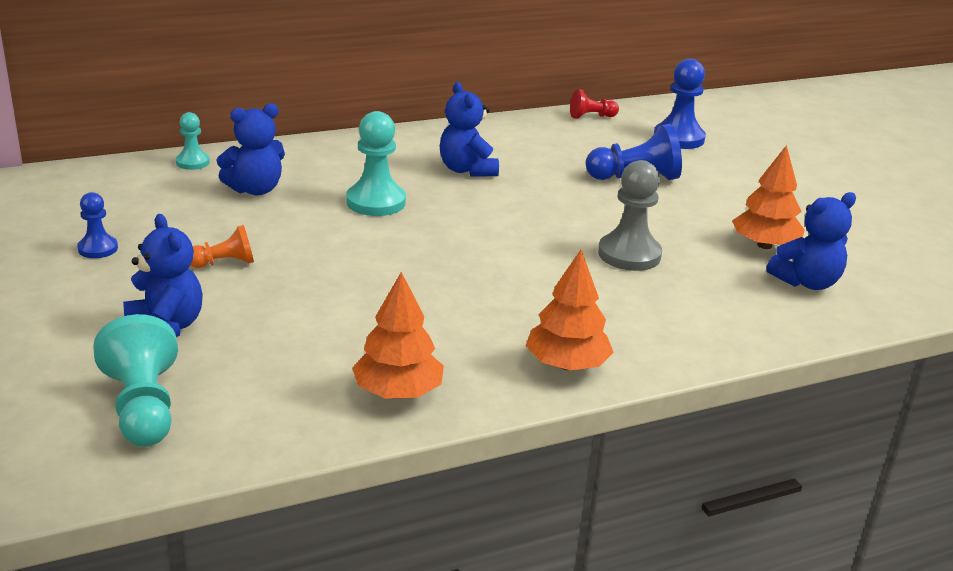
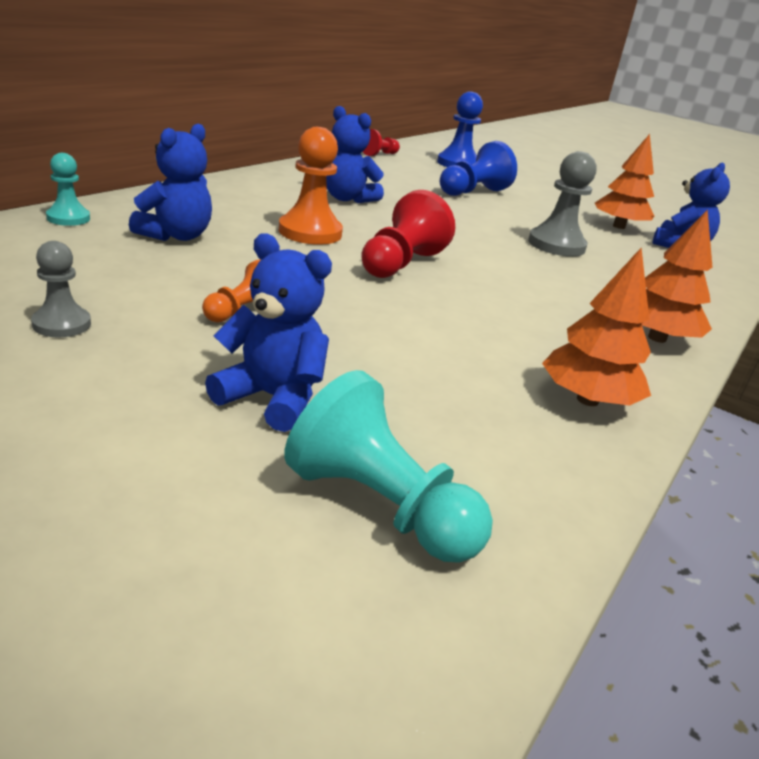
camera: 35 degrees left, 0 degrees up
blue pawn [77,192,118,258] -> grey pawn [31,241,91,337]
turquoise pawn [346,111,406,216] -> orange pawn [279,127,343,245]
none -> red pawn [361,190,455,278]

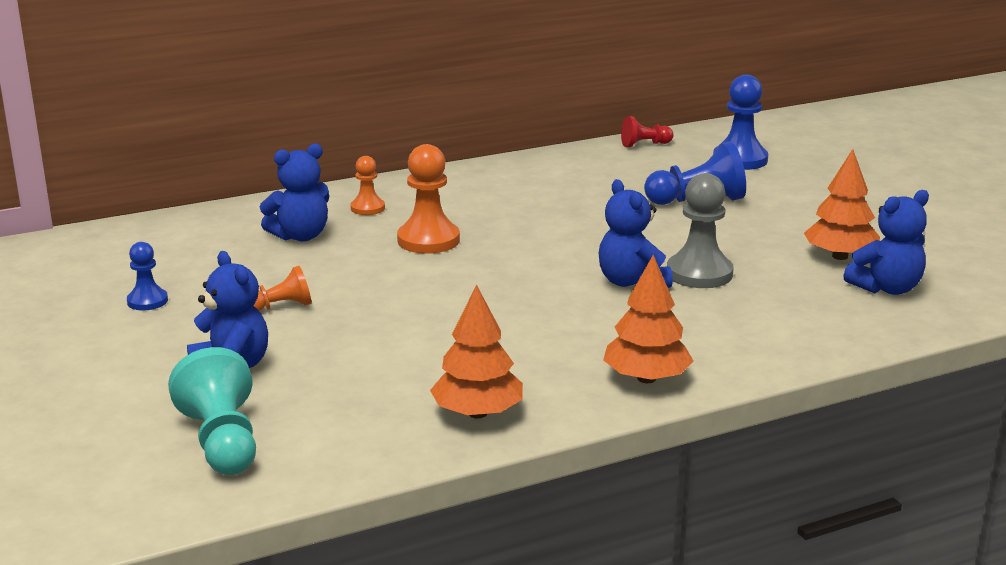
camera: 35 degrees right, 5 degrees down
grey pawn [31,241,91,337] -> blue pawn [127,242,168,310]
turquoise pawn [46,153,90,226] -> none
blue teddy bear [326,106,384,203] -> blue teddy bear moved to [599,179,673,288]
red pawn [361,190,455,278] -> none
none -> orange pawn [350,156,385,215]

